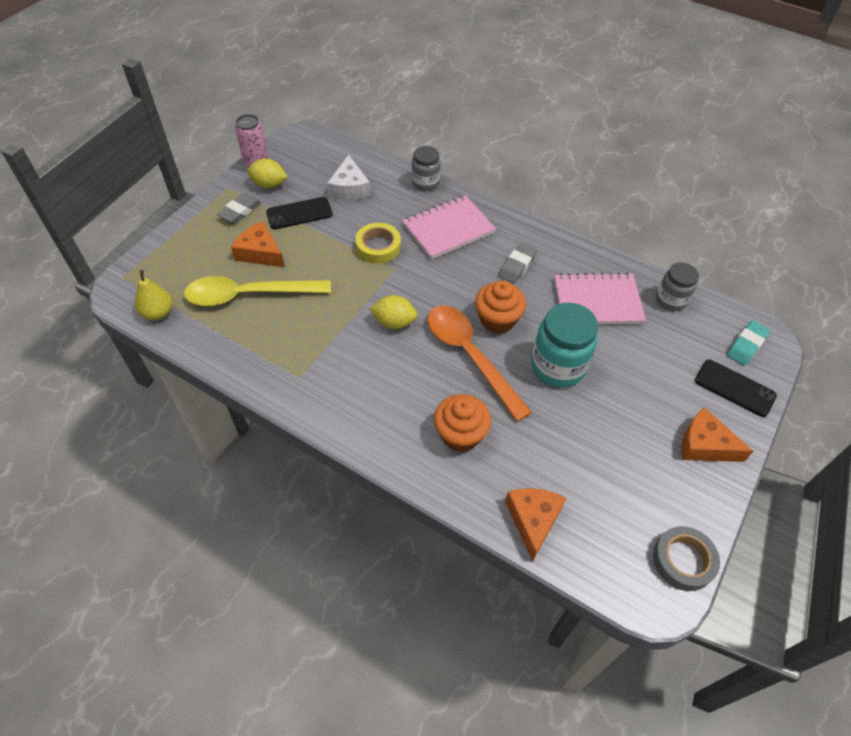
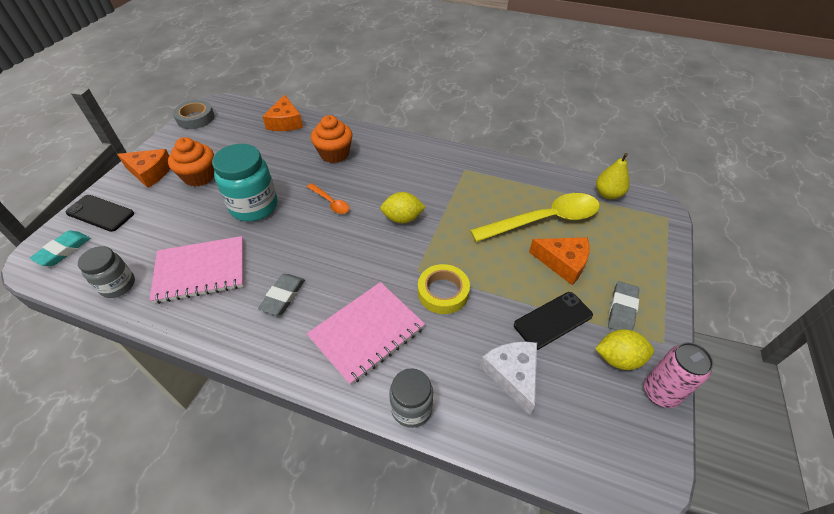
camera: 170 degrees right, 5 degrees down
orange spoon [428,306,532,422] -> orange spoon [307,183,349,214], size x0.47
orange cupcake [475,281,526,334] -> orange cupcake moved to [168,137,215,187]

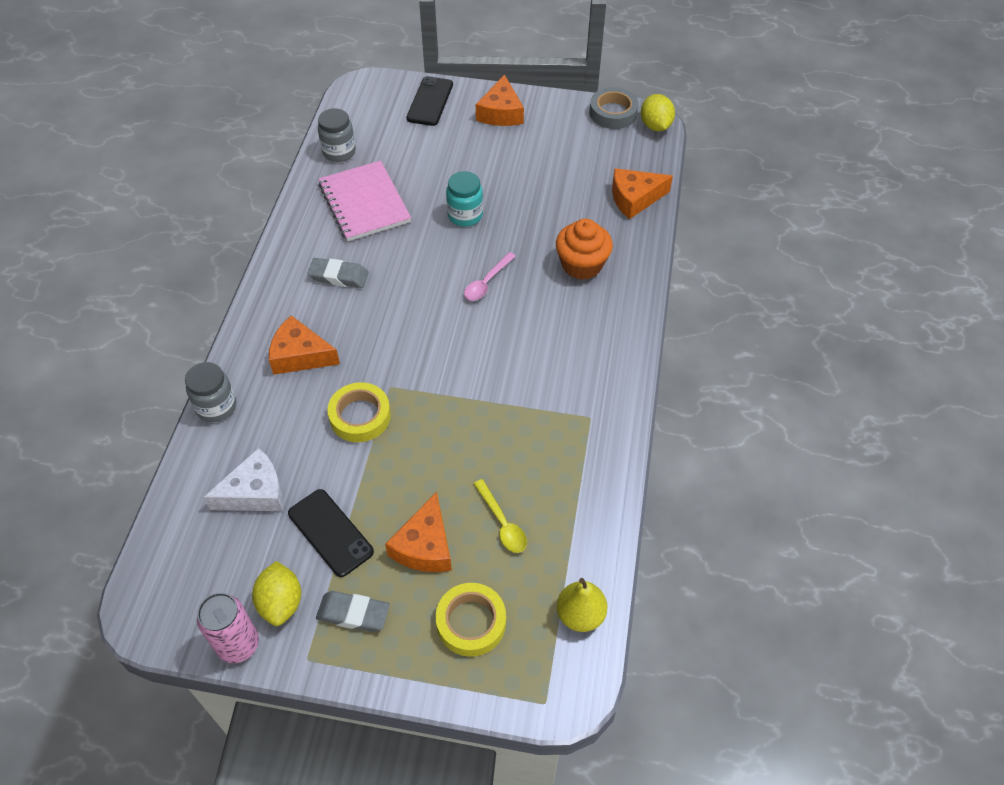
camera: 80 degrees right, 5 degrees up
turquoise eraser [30,231,90,266] -> none
orange cupcake [168,137,215,187] -> none
turquoise jar [212,144,278,221] -> turquoise jar [446,171,483,227], size x0.61
orange spoon [307,183,349,214] -> pink spoon [464,252,516,301]
pink notebook [307,282,425,386] -> orange cheese [269,315,340,375]
yellow lemon [380,192,426,223] -> yellow lemon moved to [641,94,675,131]
yellow spoon [470,193,600,242] -> yellow spoon [474,479,527,553], size x0.47
none -> yellow tape [436,583,506,657]

